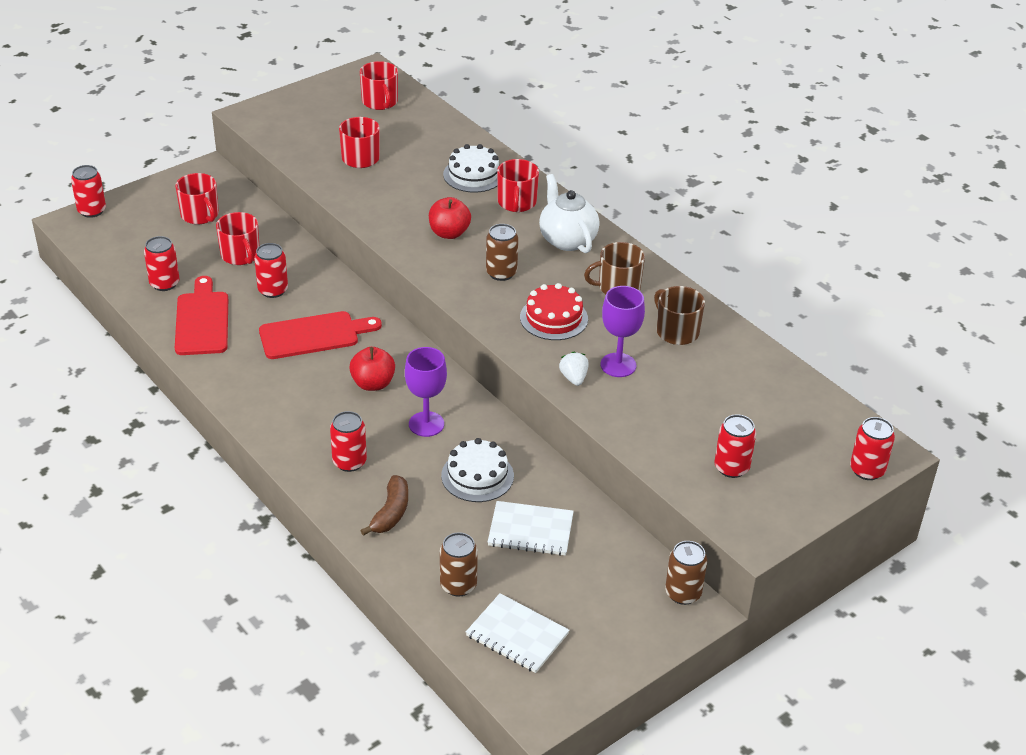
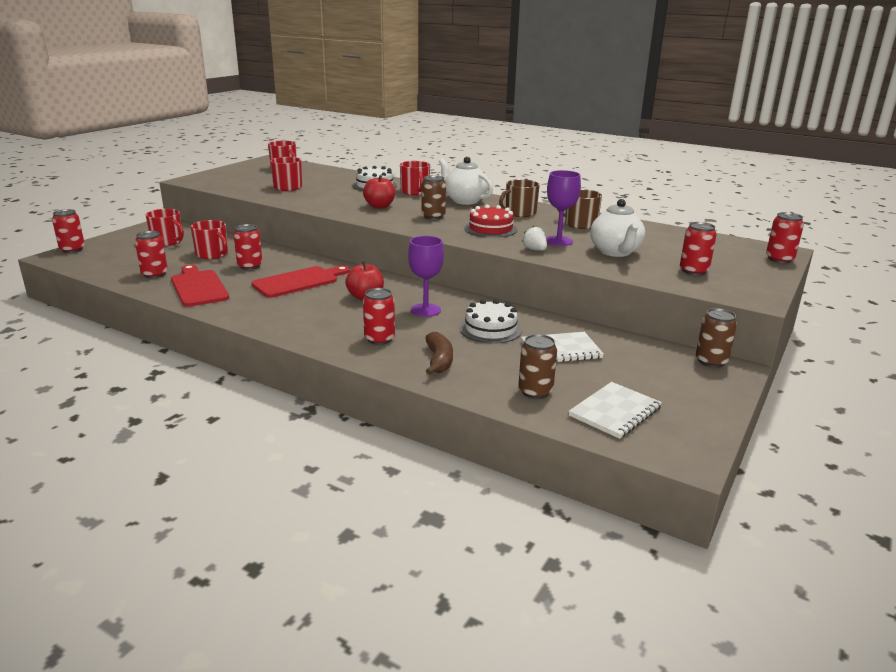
camera: 20 degrees left, 15 degrees down
white notebook [466,593,569,673] -> white notebook turned 60 degrees counterclockwise [568,382,662,439]
none -> white teapot [590,199,645,257]

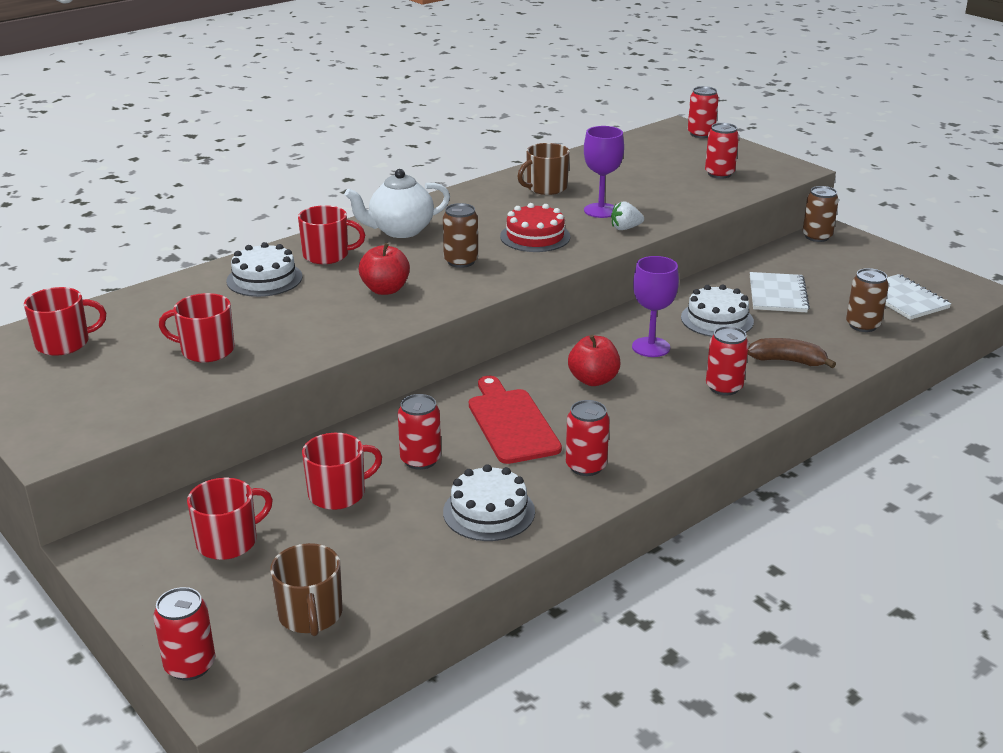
camera: 70 degrees left, 5 degrees up
red can [135,231,168,278] -> red can moved to [566,400,610,476]
red cutting board [171,265,229,307] -> white cake [443,464,535,541]
brown mug [499,179,540,217] -> brown mug moved to [270,543,343,636]
white teapot [590,199,645,257] -> none

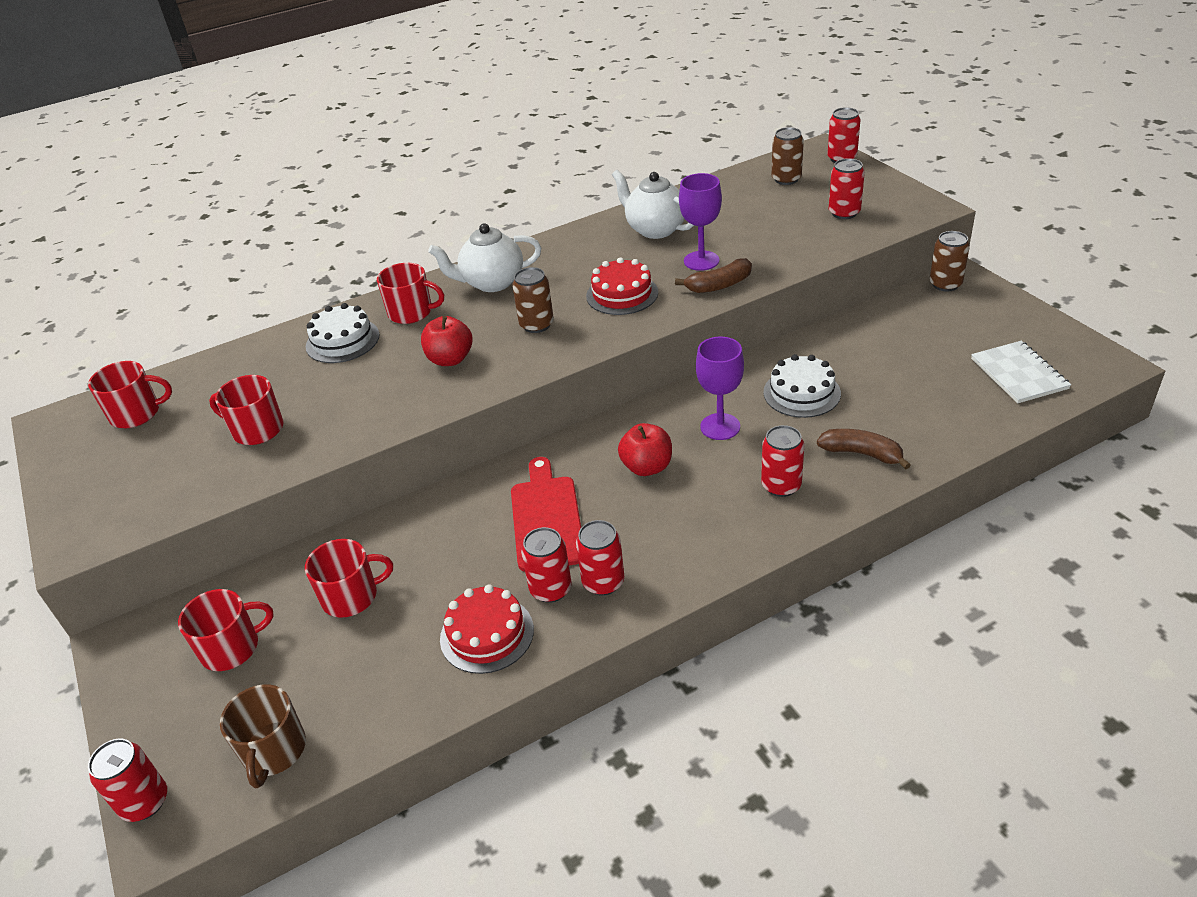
camera: 15 degrees right, 10 degrees up
red can [398,394,441,470] -> red can moved to [521,527,572,603]
white cake [443,464,535,541] -> red cake [440,584,534,674]
brown mug [517,143,570,195] -> white teapot [612,170,694,239]
white strawberry [611,201,644,230] -> brown banana [675,258,752,293]
white notebook [750,272,810,312] -> none
brown can [846,268,889,332] -> brown can moved to [772,127,804,185]

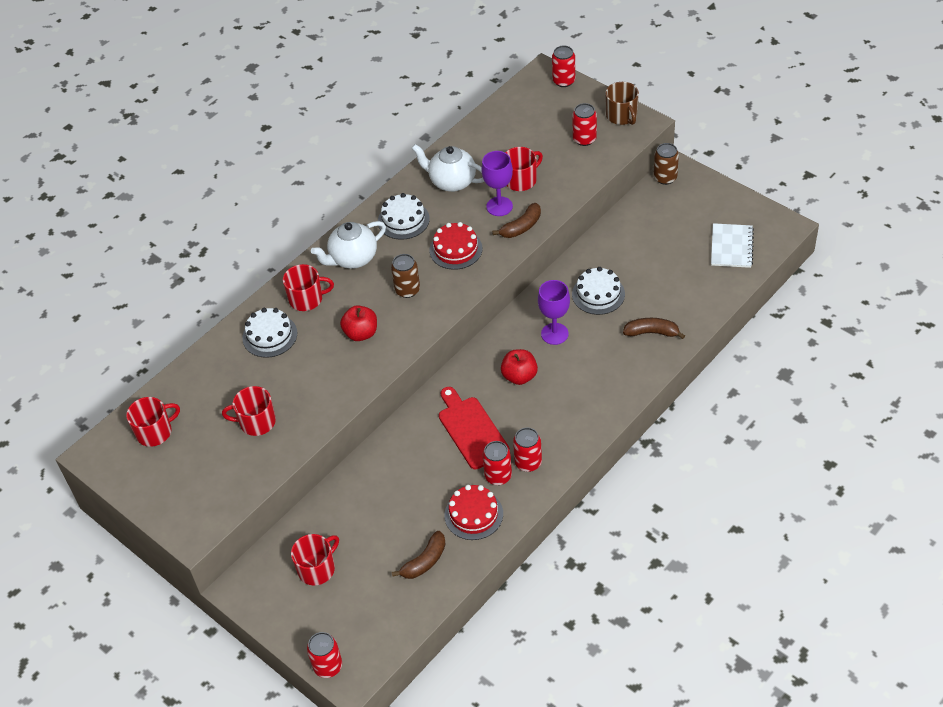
camera: 20 degrees left, 10 degrees up
brown mug [220,684,306,788] -> brown mug moved to [605,82,639,125]
red mug [305,539,393,617] -> red mug moved to [505,147,543,191]
red can [761,425,805,497] -> none
brown can [772,127,804,185] -> none
white notebook [971,341,1071,403] -> white notebook turned 45 degrees clockwise [711,223,754,268]
none -> white cake [378,193,430,240]
none -> brown banana [392,531,446,579]

